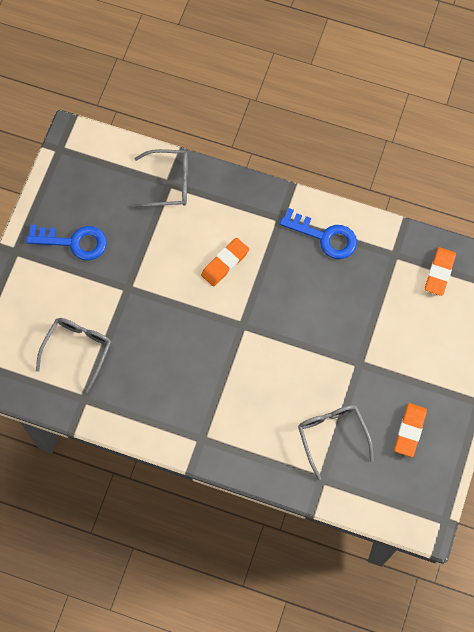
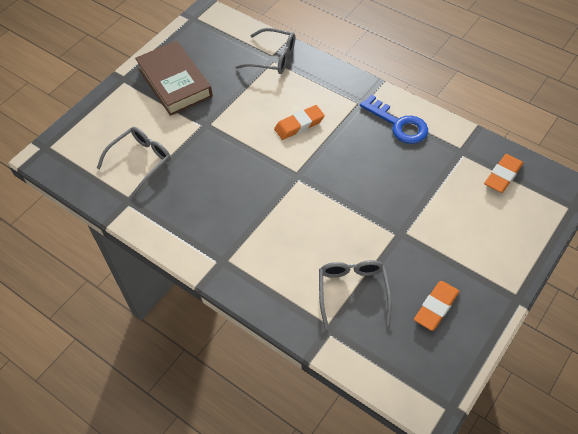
camera: 20 degrees right, 15 degrees down
blue key [26,225,107,260] -> brown book [135,41,213,116]

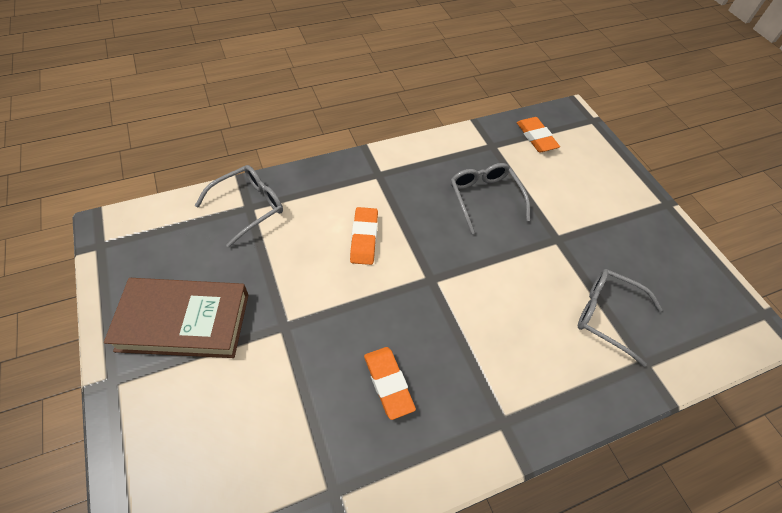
camera: 65 degrees left, 0 degrees up
grey glasses [97,127,171,196] -> grey glasses moved to [451,163,530,234]
blue key [360,94,428,144] -> none
orange eraser [414,281,459,331] -> orange eraser moved to [364,347,416,420]

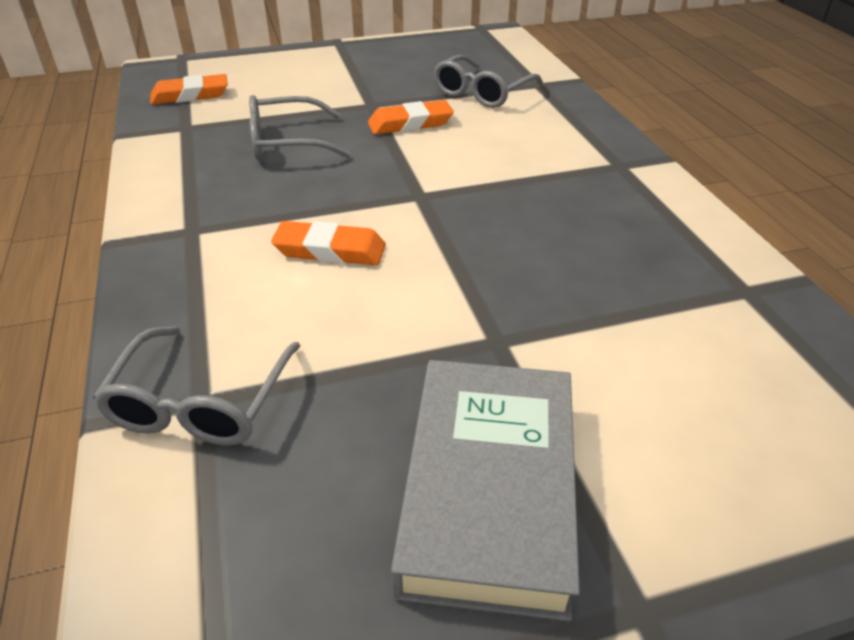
camera: 80 degrees left, 15 degrees down
brown book [104,278,248,358] -> grey book [391,360,580,621]
grey glasses [195,165,283,248] -> grey glasses turned 135 degrees counterclockwise [93,326,300,446]
orange eraser [364,347,416,420] -> orange eraser moved to [368,100,454,134]

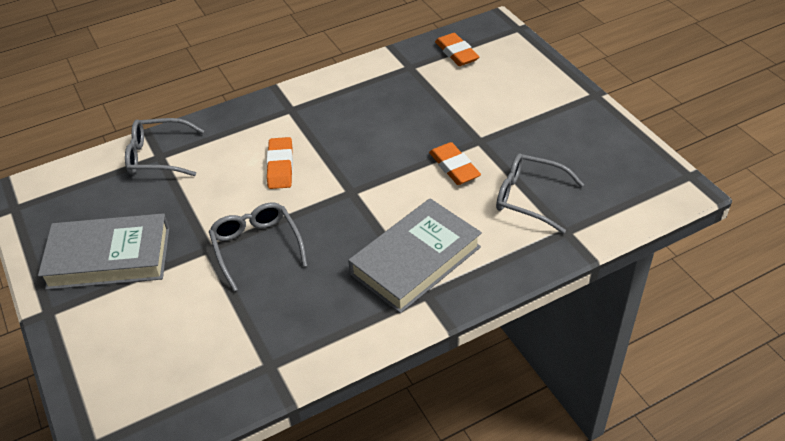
camera: 80 degrees right, 5 degrees up
grey glasses [249,95,351,160] -> grey glasses moved to [209,203,307,291]
none -> grey book [348,198,482,313]

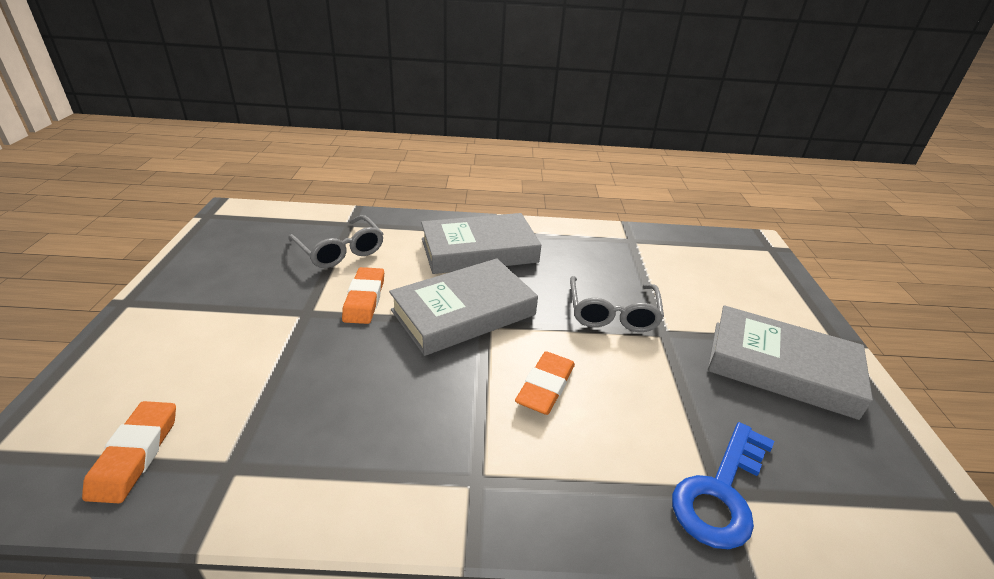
camera: 155 degrees left, 10 degrees down
grey glasses [125,118,204,176] -> blue key [672,422,774,549]
none -> grey book [389,258,538,356]

